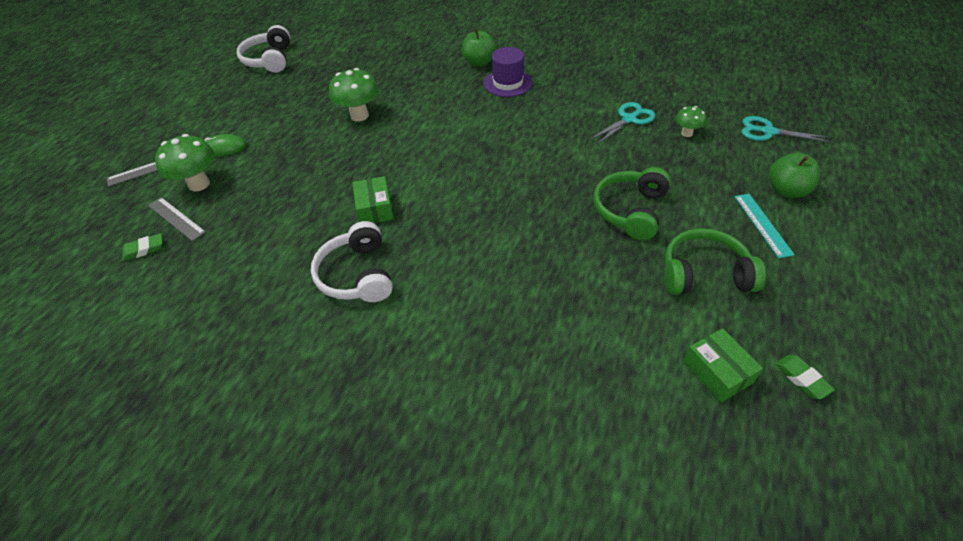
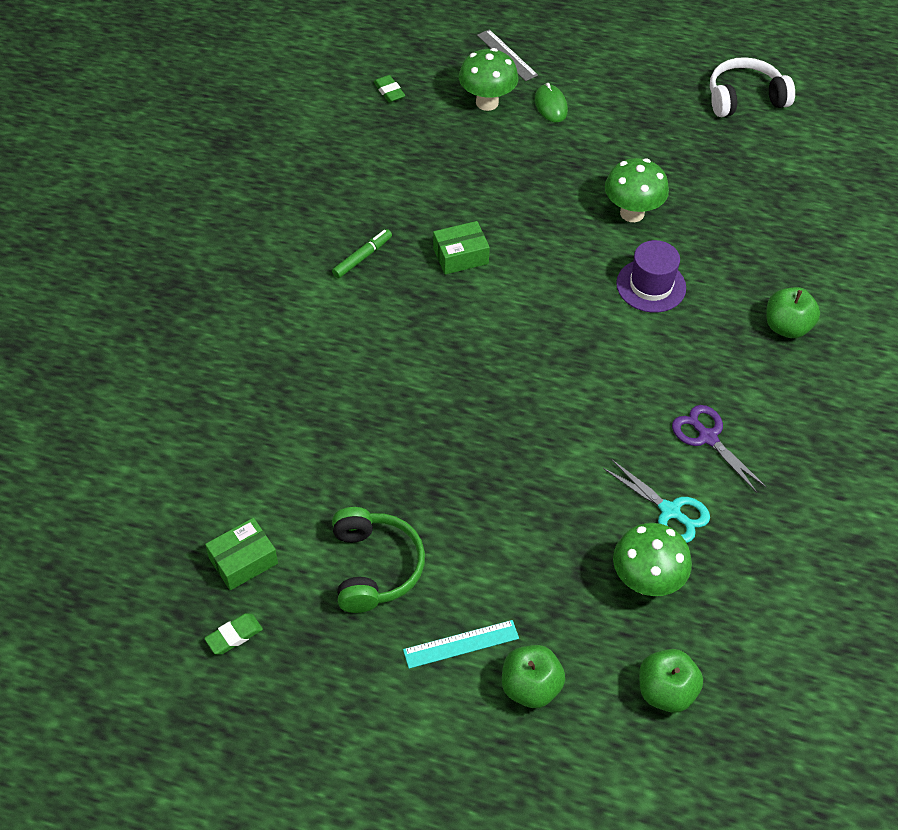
camera: 80 degrees right, 5 degrees up
grey ruler [148,197,206,241] -> none
white headphones [311,221,392,302] -> green marker [332,229,392,278]
purple hat [484,47,533,97] -> purple hat moved to [616,240,686,313]
green headphones [593,167,671,240] -> none
green mushroom [676,106,706,137] -> green mushroom [613,523,692,596], size x1.78
turquoise scissors [741,116,832,143] -> green apple [639,649,703,713]
none -> purple scissors [672,405,767,493]

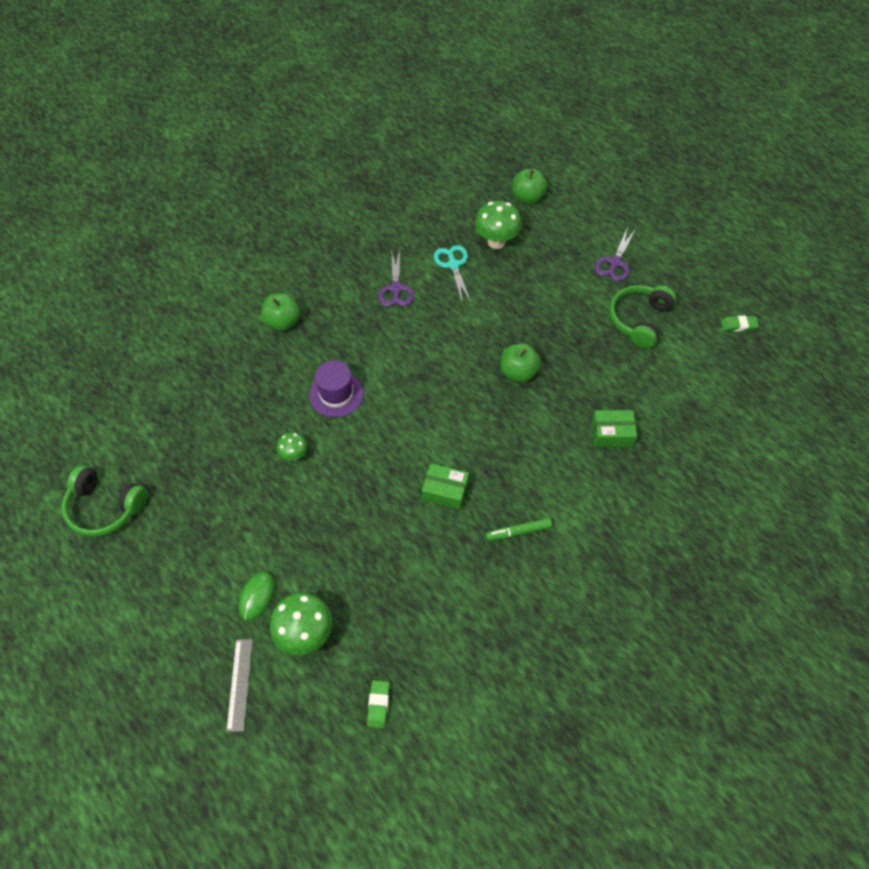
camera: 145 degrees left, 5 degrees up
green box [205,518,278,590] -> green box moved to [592,410,637,447]
turquoise ruler [403,620,519,669] -> purple scissors [595,227,635,281]
green apple [502,645,565,708] -> green apple moved to [501,343,541,382]
green mushroom [605,158,669,222] -> green mushroom [277,432,307,461], size x0.56
white headphones [710,57,795,117] -> green headphones [62,465,148,537]

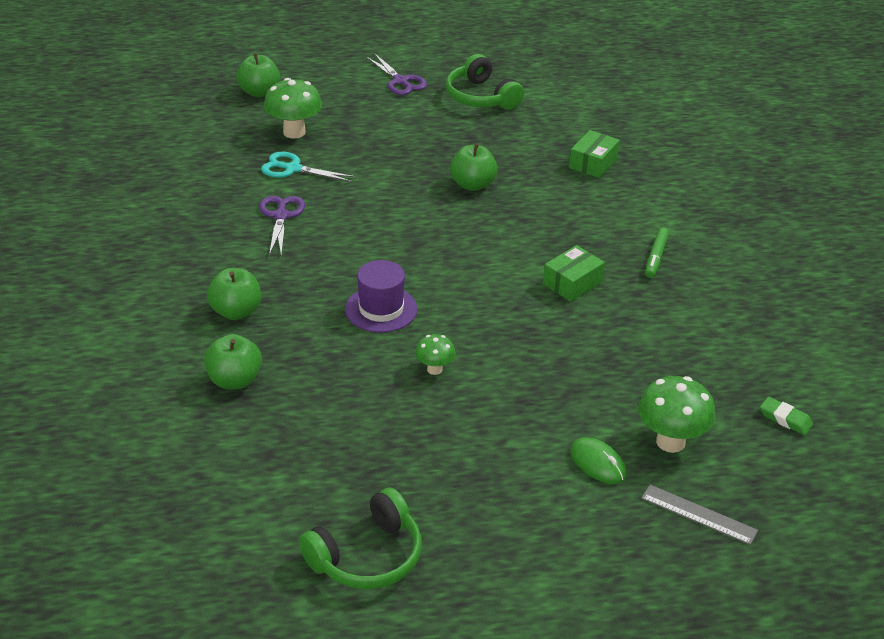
camera: 60 degrees left, 20 degrees down
purple scissors [378,249,414,307] -> purple scissors turned 120 degrees counterclockwise [259,196,305,255]
green eraser [721,316,759,332] -> none
none -> green apple [204,334,262,389]

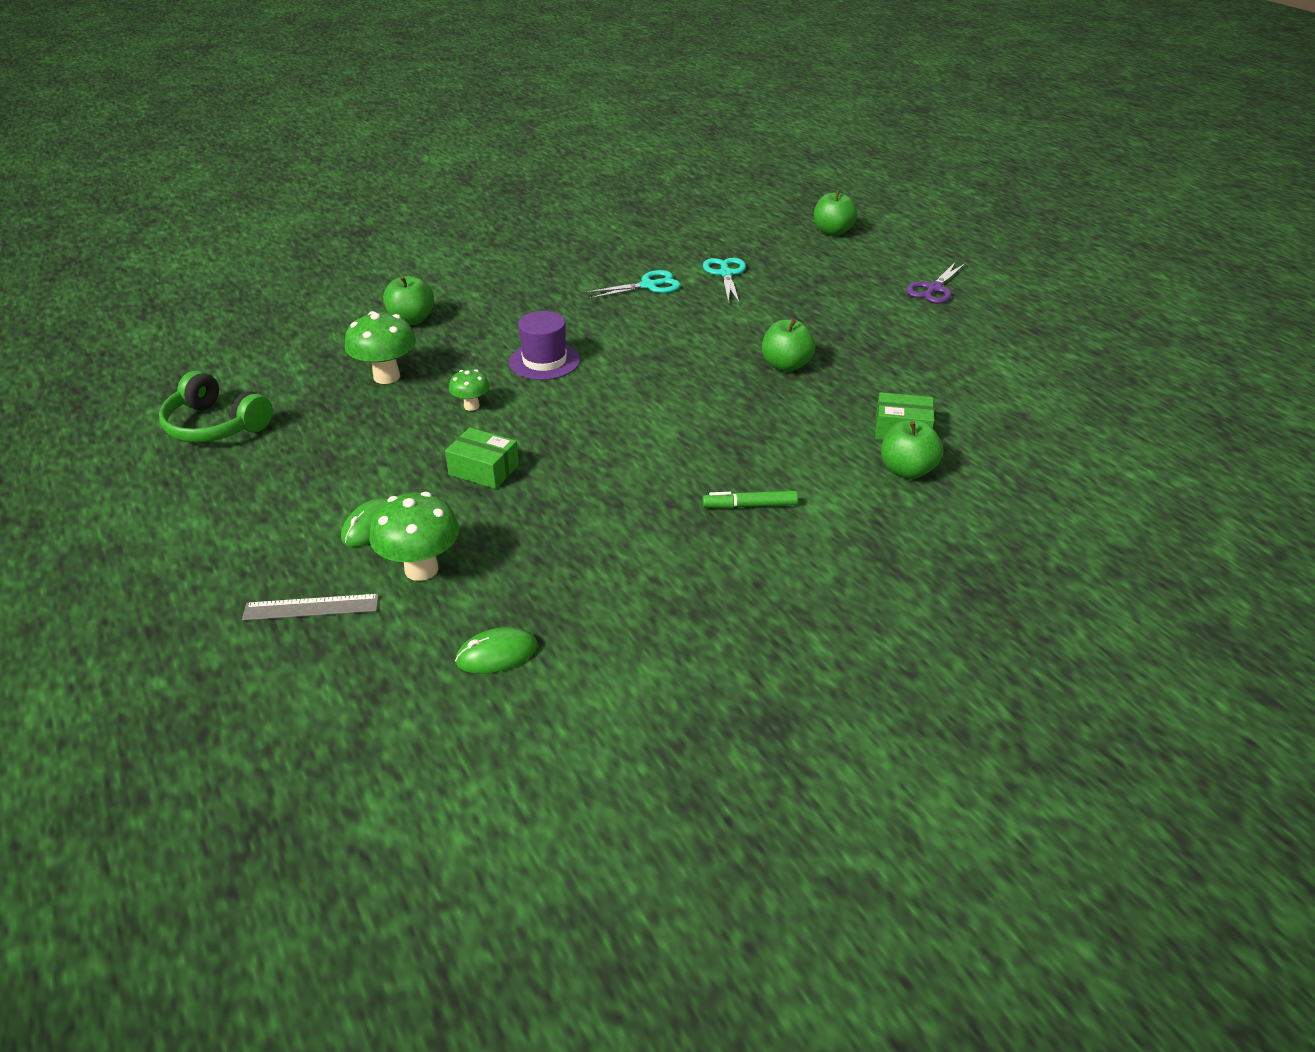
camera: 70 degrees right, 0 degrees up
green apple [207,268,261,320] -> green apple moved to [881,420,943,479]
purple scissors [259,196,305,255] -> turquoise scissors [585,270,681,299]
green mushroom [264,78,322,139] -> green mushroom moved to [345,311,416,384]
green headphones [446,54,524,110] -> none
green box [543,245,605,302] -> green box moved to [445,427,519,489]
grey ruler [641,485,758,545] -> grey ruler turned 75 degrees clockwise [242,594,379,621]
green eraser [760,397,813,435] -> green mouse [455,627,538,674]

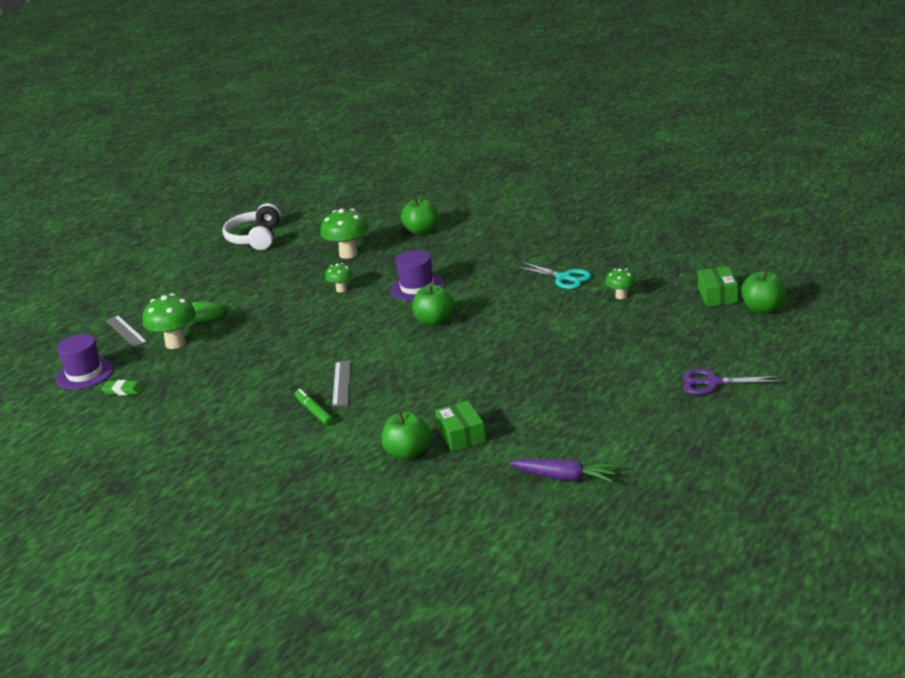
camera: 65 degrees right, 10 degrees down
green headphones [159,370,273,443] -> white headphones [223,203,281,250]
green box [445,427,519,489] -> green box moved to [698,266,738,307]
green mouse [455,627,538,674] -> green eraser [101,380,144,395]
turquoise scissors [703,258,746,303] -> green mushroom [605,268,636,299]
green apple [762,319,815,372] -> green apple moved to [412,285,454,326]
none -> purple hat [55,334,114,390]
none -> grey ruler [332,360,351,407]
none -> purple carrot [509,459,618,482]

